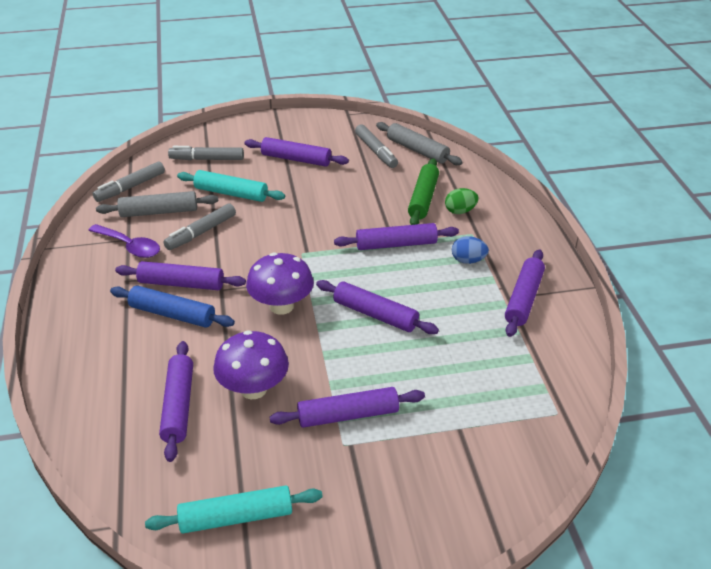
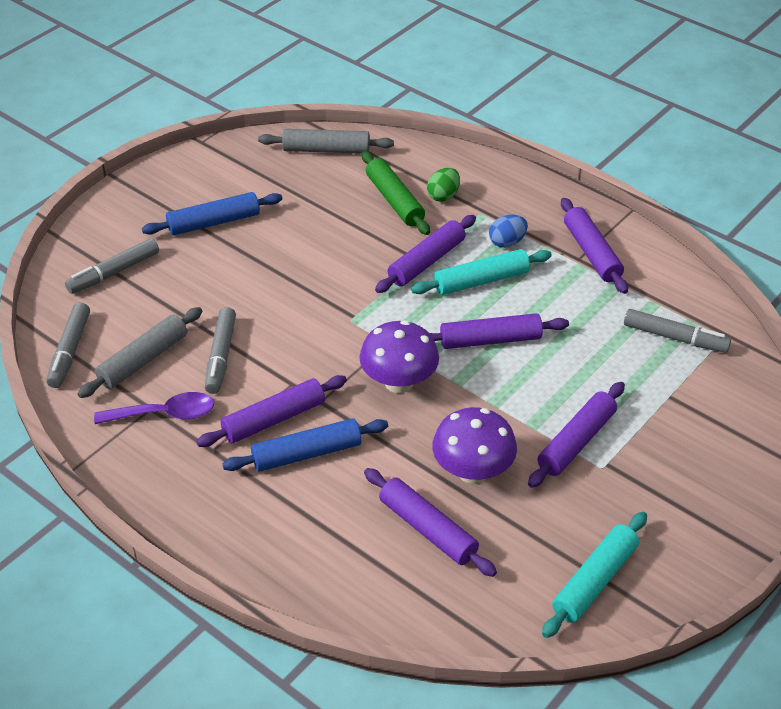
camera: 40 degrees left, 5 degrees up
turquoise rolling pin [177,170,285,202] -> turquoise rolling pin moved to [411,249,552,295]
purple rolling pin [245,137,349,167] -> blue rolling pin [142,192,282,235]
grey marker [355,124,398,168] -> grey marker moved to [624,309,731,353]

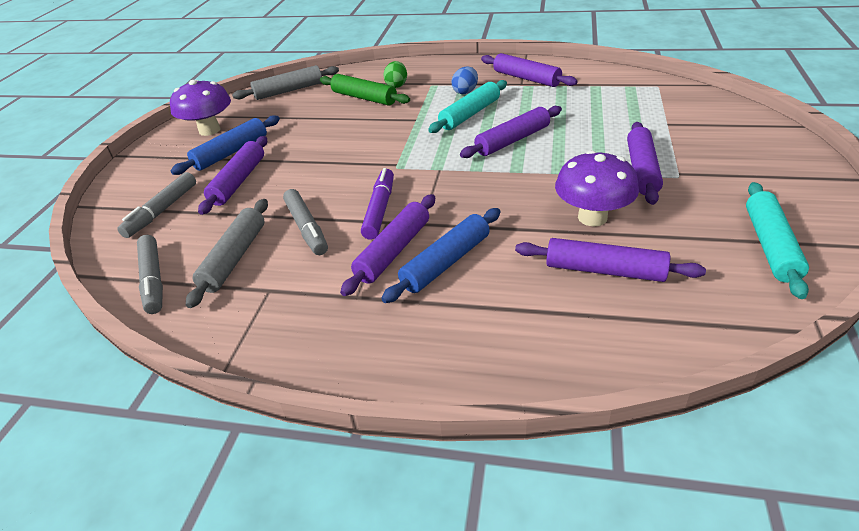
camera: 25 degrees left, 5 degrees down
purple spoon [94,392,214,424] -> none
purple mushroom [360,320,439,393] -> purple mushroom moved to [170,80,231,136]
purple rolling pin [375,215,476,293] -> purple rolling pin moved to [198,136,267,215]
grey marker [624,309,731,353] -> none
none -> purple marker [361,168,394,240]

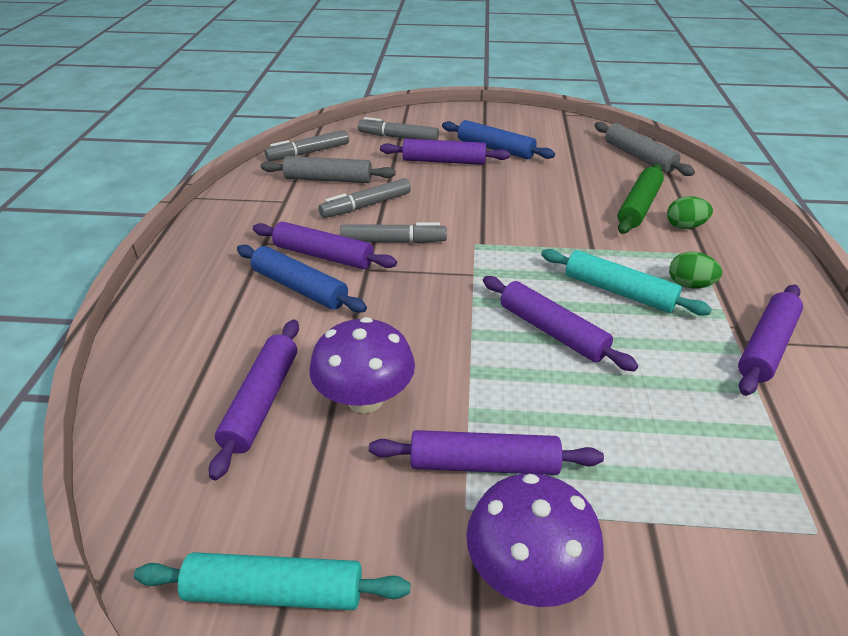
camera: 80 degrees right, 0 degrees up
purple mushroom [170,80,231,136] -> purple mushroom moved to [467,473,604,607]
purple marker [361,168,394,240] -> grey marker [340,222,447,243]
blue egg [452,67,478,94] -> green egg [669,251,722,288]

